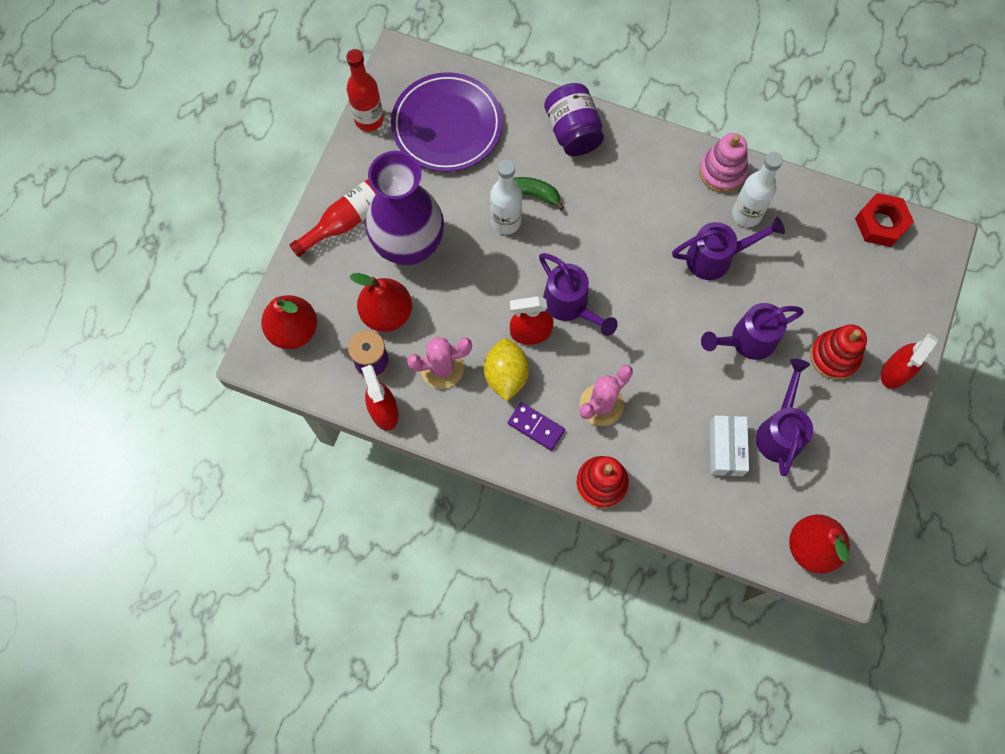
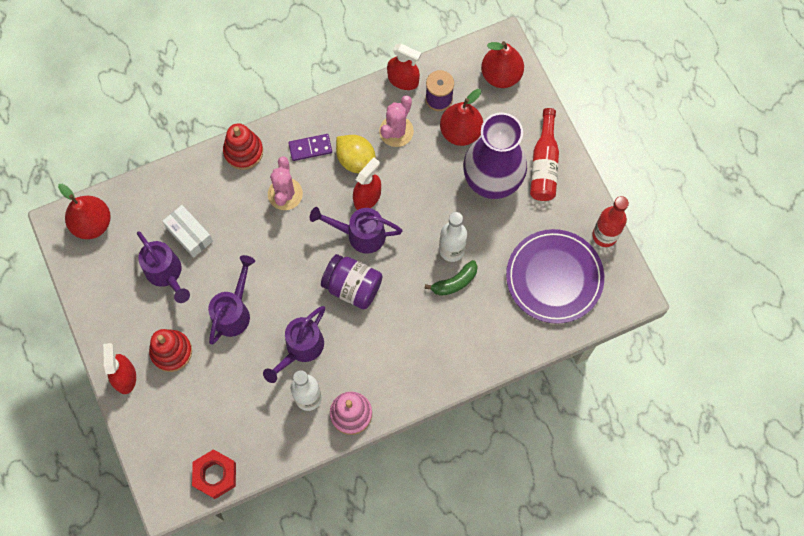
camera: 135 degrees right, 0 degrees up
purple jar [544,83,604,156] -> purple jar moved to [321,254,382,309]

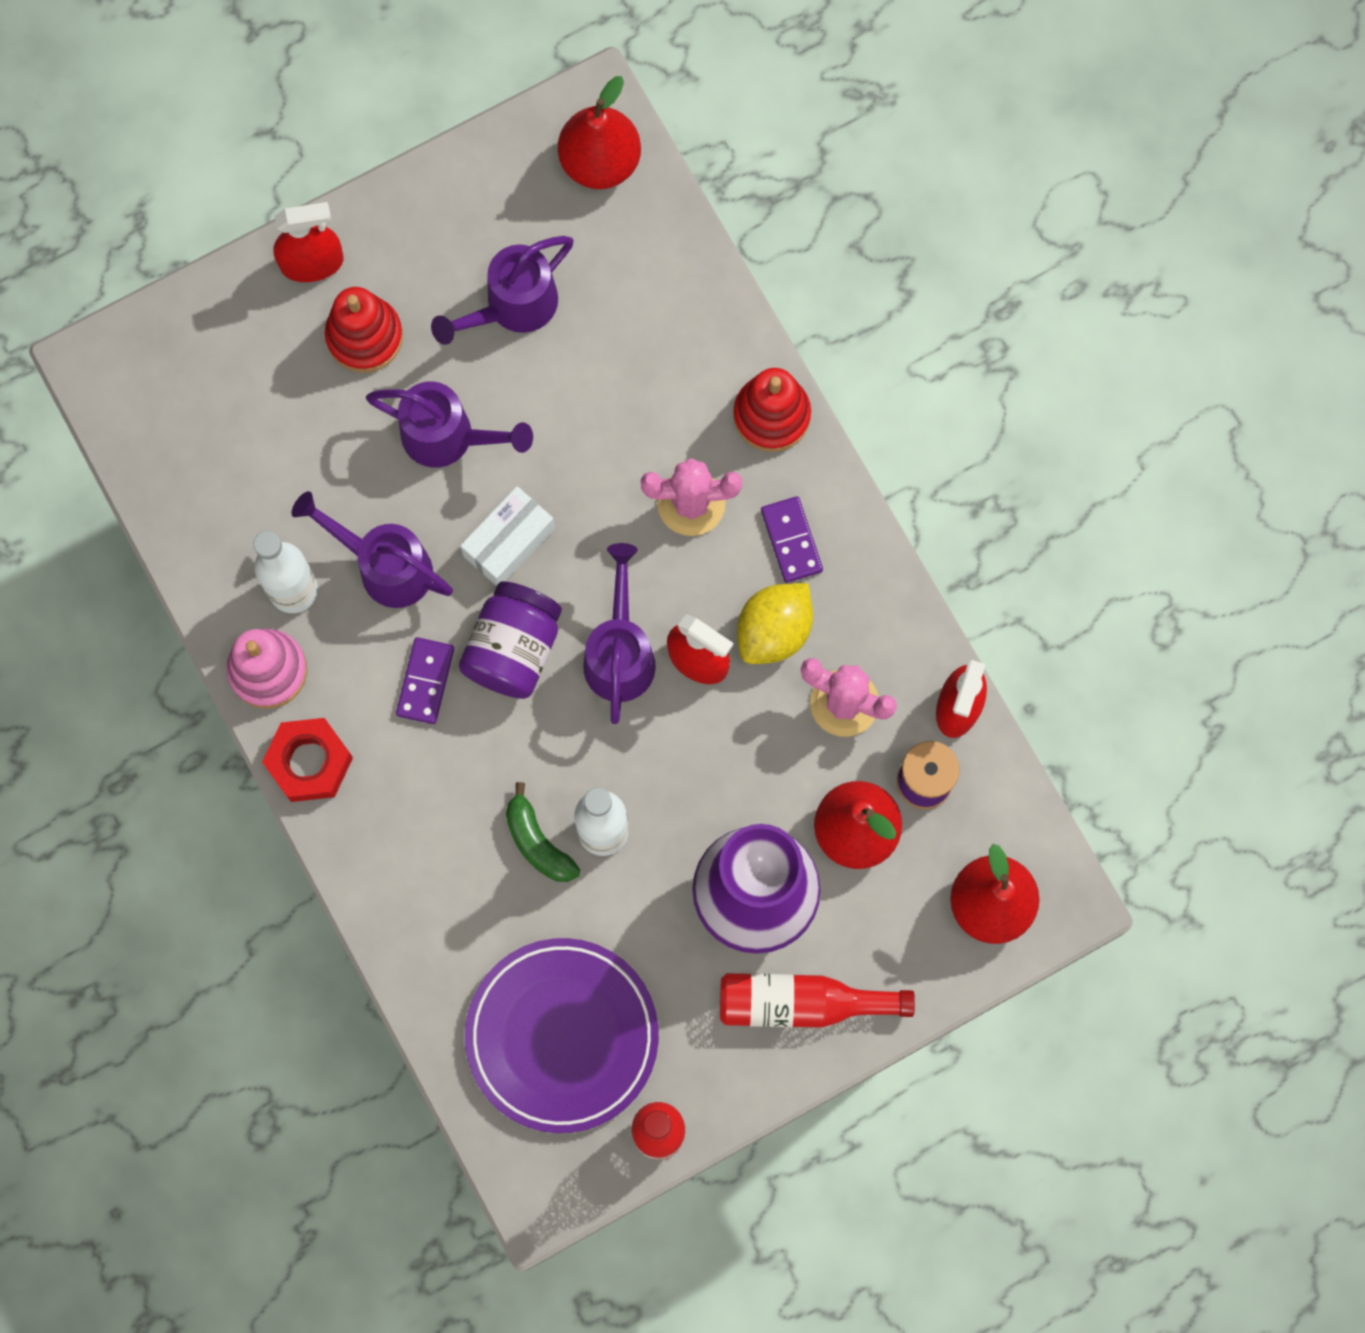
camera: 85 degrees right, 5 degrees up
white box [162,205,213,258] -> white box moved to [460,486,555,586]
red nut [192,449,236,499] -> red nut moved to [262,718,353,802]
none -> purple domino [396,637,454,724]

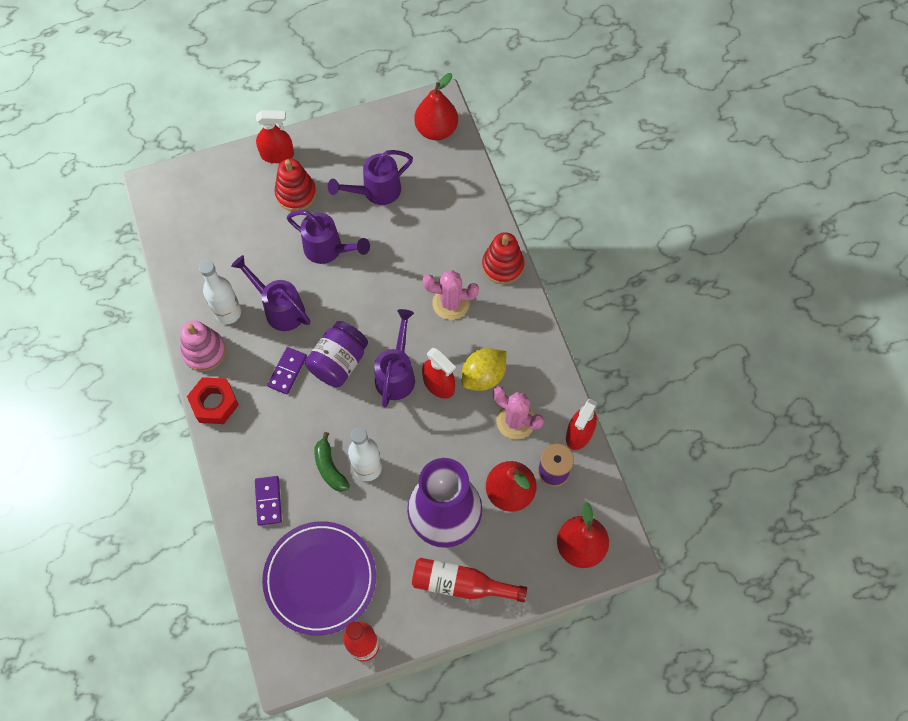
camera: 10 degrees right, 10 degrees down
white box [460,486,555,586] -> none
purple domino [761,496,823,583] -> purple domino moved to [255,476,282,526]

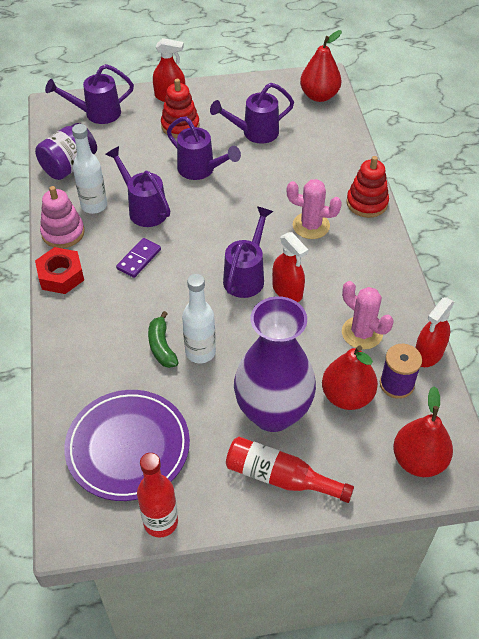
camera: 10 degrees right, 15 degrees down
purple domino [255,476,282,526] -> none
purple jar [305,321,368,387] -> purple jar moved to [35,123,97,180]
yellow lemon [462,348,506,391] -> none
none -> purple watering can [45,64,134,124]

